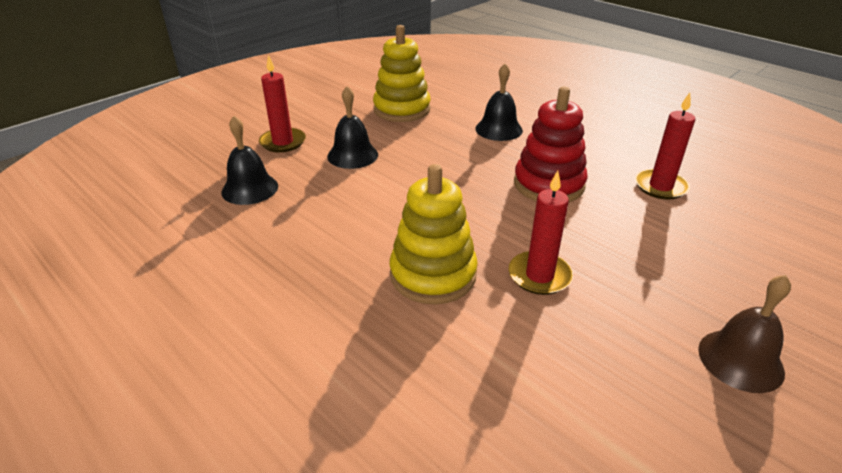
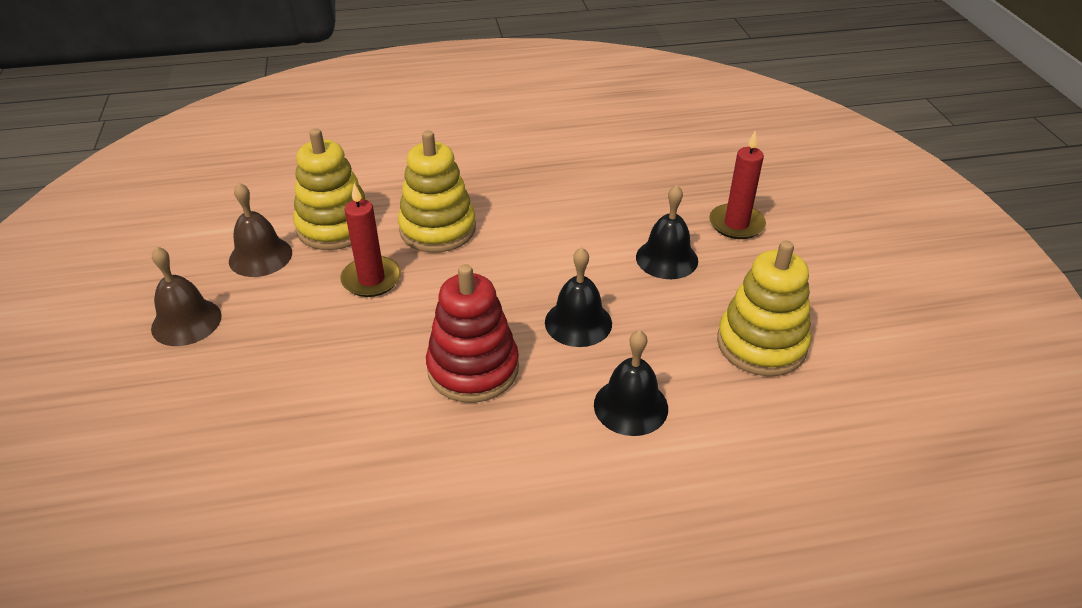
camera: 125 degrees right, 5 degrees up
black bell [222,116,278,205] -> black bell moved to [545,247,612,347]
red candle [635,93,695,200] -> none
none -> brown bell [229,183,292,277]
none -> yellow stacking toy [293,128,367,250]

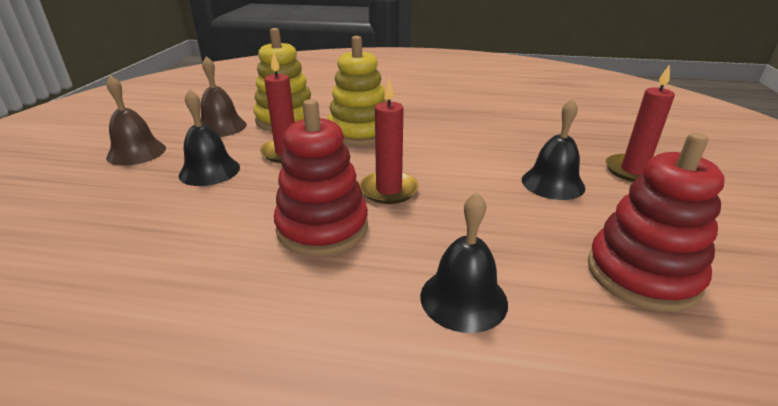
camera: 20 degrees right, 10 degrees down
black bell [545,247,612,347] -> black bell moved to [179,89,240,186]
yellow stacking toy [717,241,811,376] -> red stacking toy [588,133,725,312]
none -> red candle [360,78,419,204]

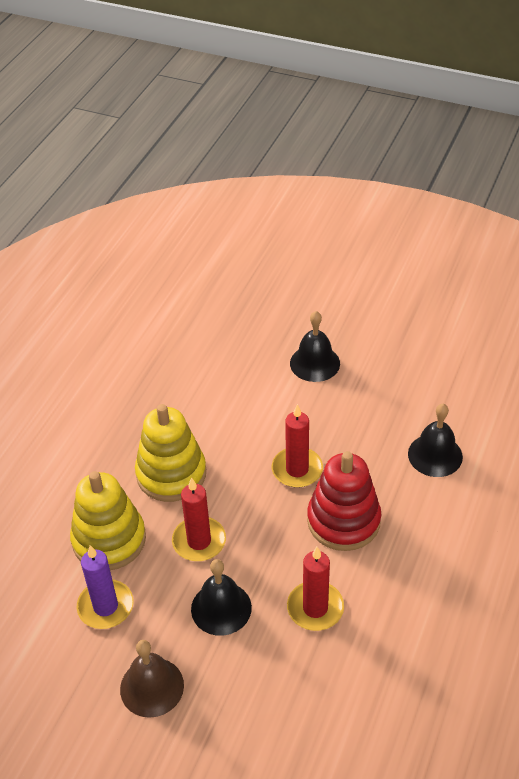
camera: 75 degrees left, 15 degrees up
brown bell [201,56,247,137] -> purple candle [77,545,133,629]
red stacking toy [588,133,725,312] -> none
red candle [606,64,675,182] -> red candle moved to [287,547,344,631]

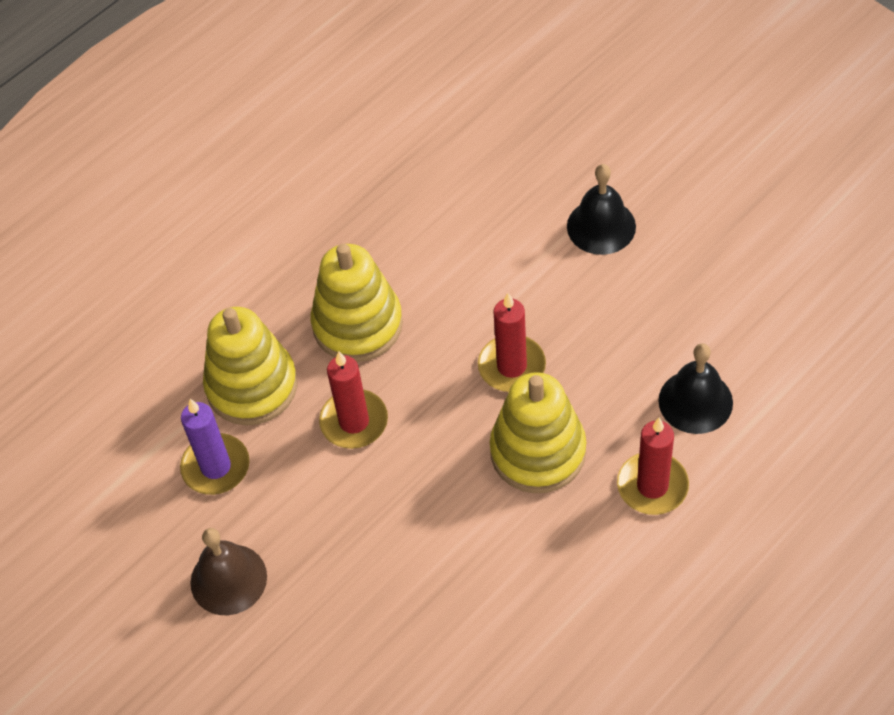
camera: 25 degrees right, 10 degrees up
black bell [191,559,252,636] -> none
red candle [287,547,344,631] -> red candle moved to [617,418,689,515]
red stacking toy [307,451,381,551] -> yellow stacking toy [489,372,586,493]

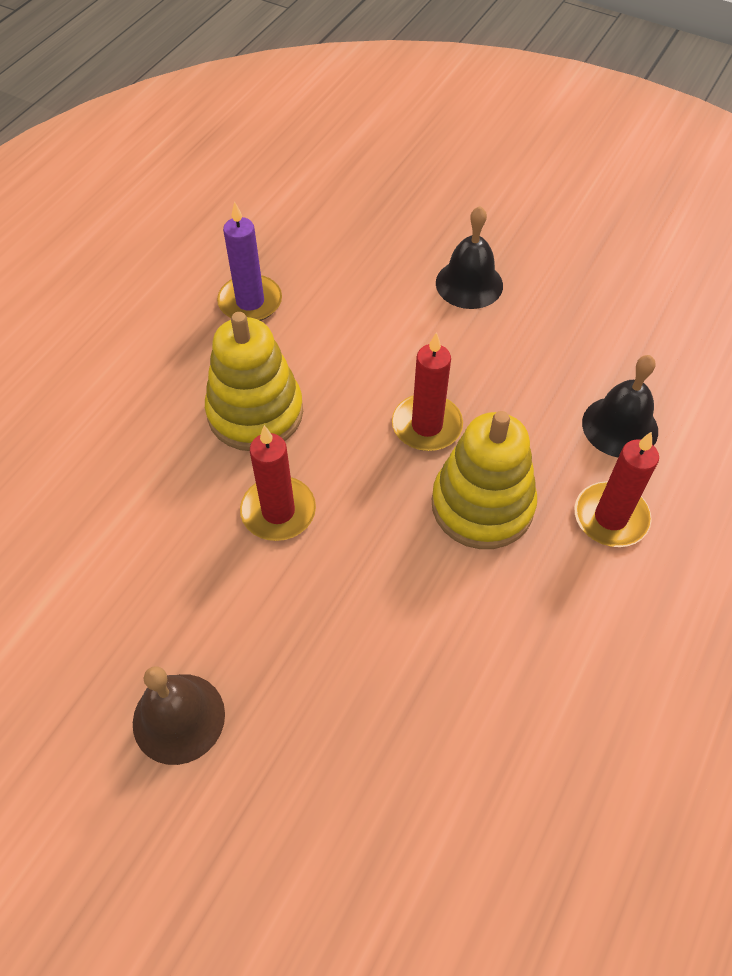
camera: 20 degrees left, 0 degrees up
purple candle [180,399,249,495] -> purple candle moved to [217,201,282,321]
yellow stacking toy [203,307,297,425] -> none

